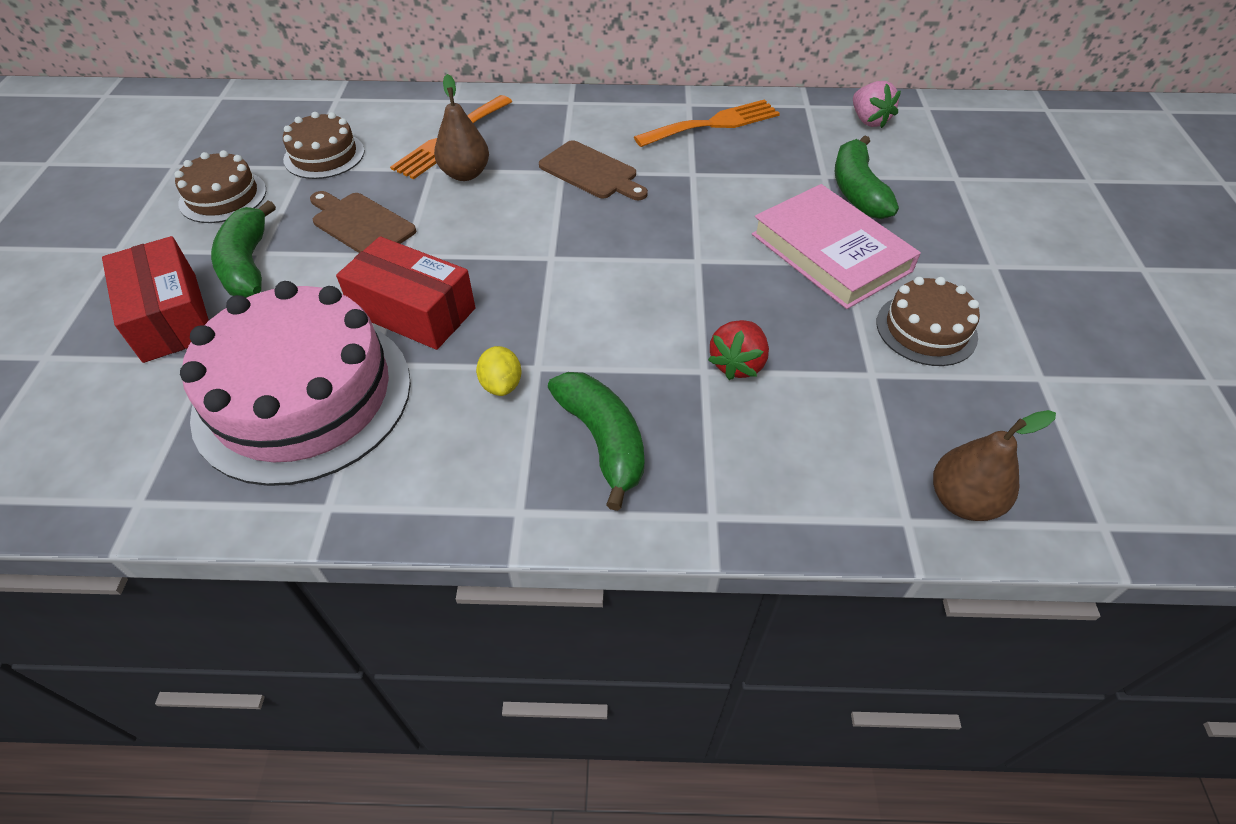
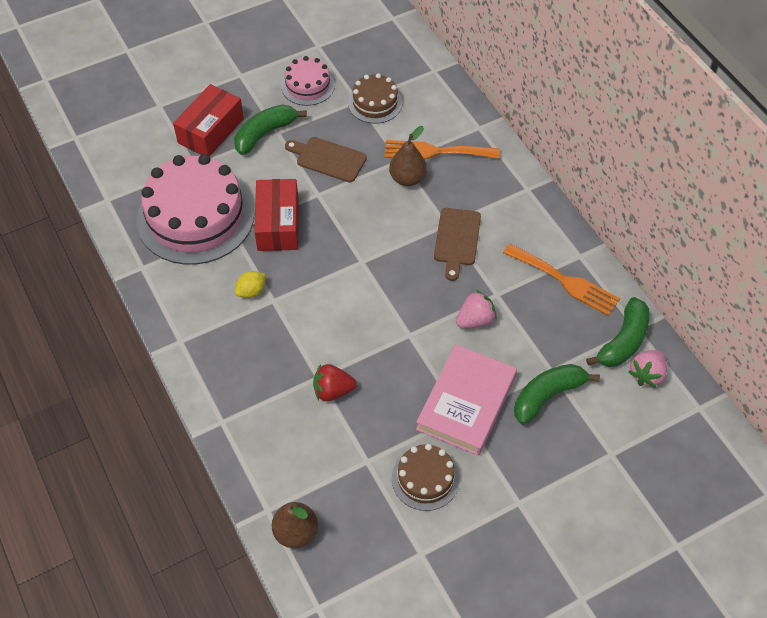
camera: 60 degrees right, 5 degrees up
brown cake [174,150,266,223] -> pink cake [281,56,335,106]
brown cutting board [310,191,416,253] -> brown cutting board turned 75 degrees counterclockwise [285,137,367,183]
green banana [548,372,644,511] -> green banana moved to [586,297,650,367]
none -> pink strawberry [456,290,497,328]

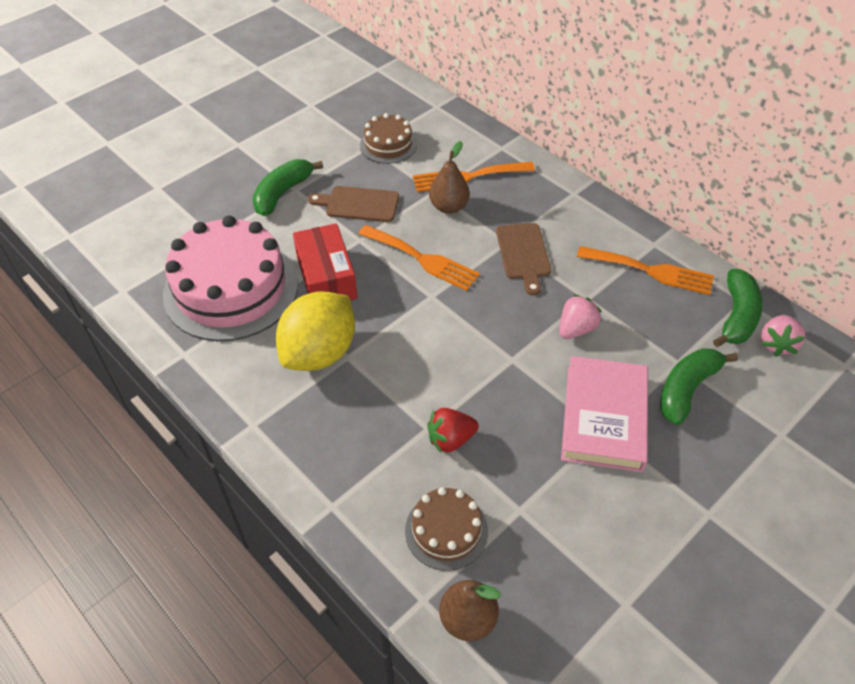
camera: 15 degrees left, 5 degrees down
red box [173,84,244,157] -> none
yellow lemon [235,271,266,298] -> yellow lemon [276,291,355,371], size x2.39
pink cake [281,56,335,106] -> none
brown cake [392,444,460,511] -> brown cake moved to [405,487,488,571]
none -> orange fork [358,225,480,291]

